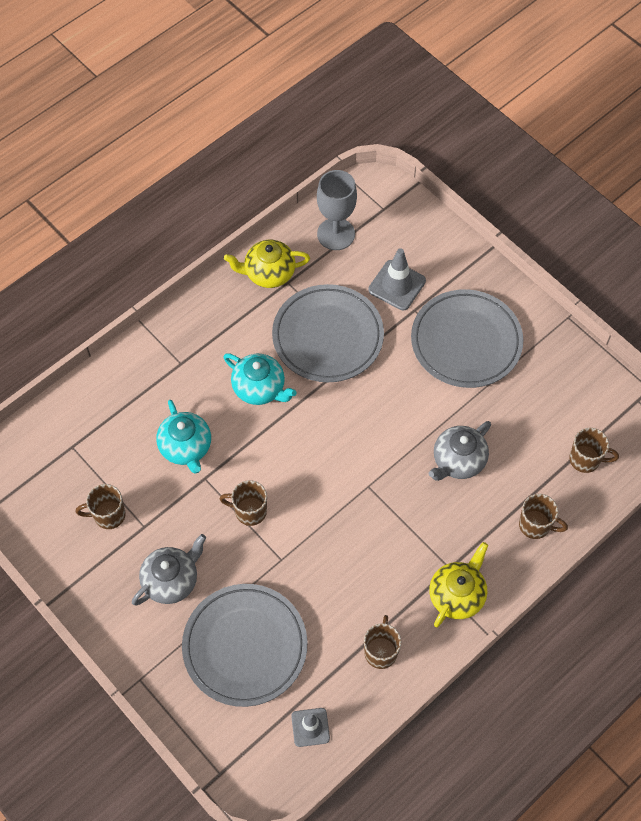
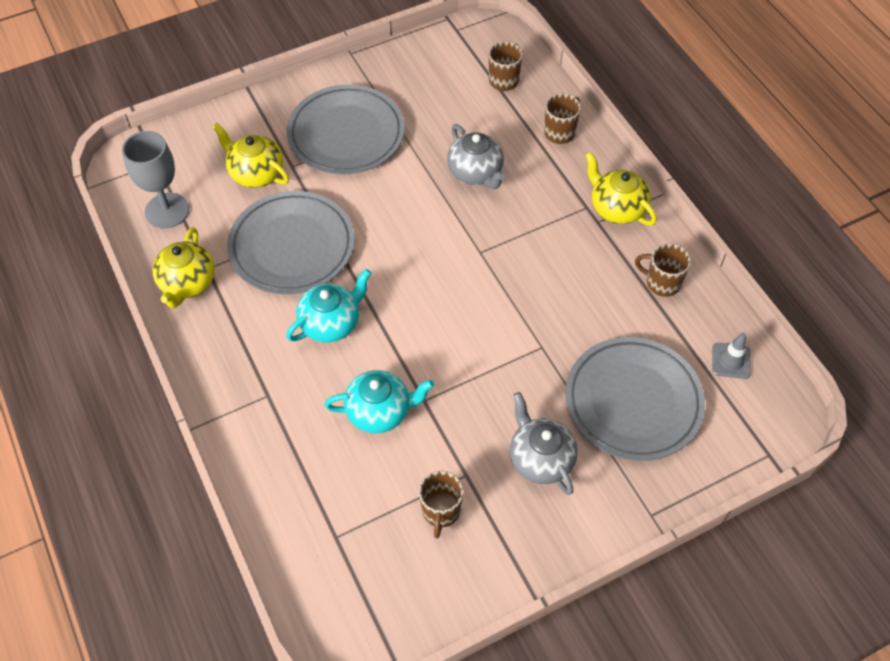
camera: 75 degrees left, 5 degrees down
brown mug [220,480,267,526] -> none
grey traffic cone [368,248,426,310] -> yellow teapot [213,123,289,188]

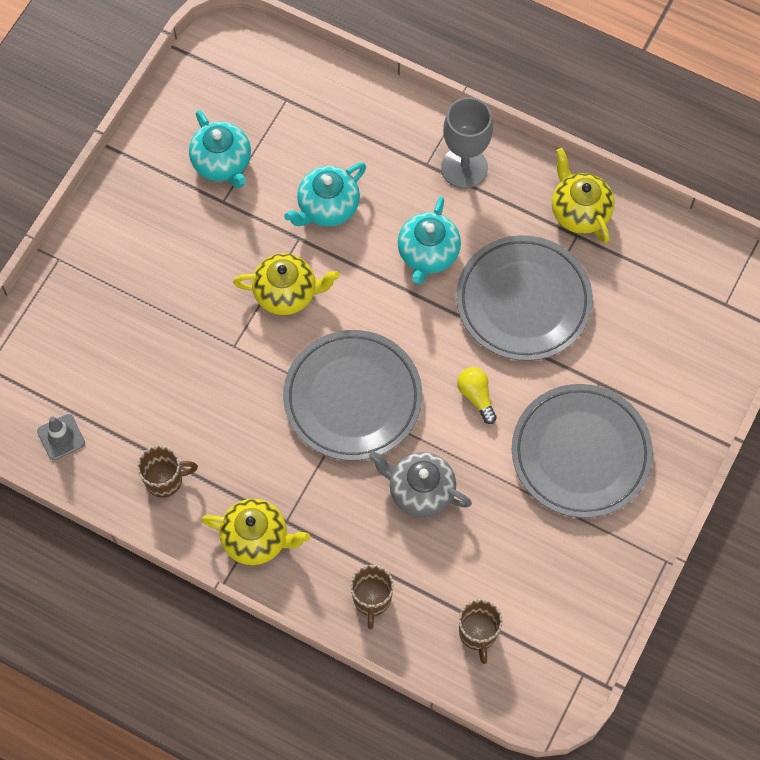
camera: 145 degrees right, 10 degrees up
grey goblet [122,131,189,228] -> grey goblet moved to [441,97,493,189]
yellow teapot [213,123,289,188] -> yellow teapot moved to [233,253,340,315]
brown mug [419,471,463,538] -> turquoise teapot [189,110,251,188]
grey teapot [510,392,578,495] -> none
grey plate [565,337,705,461] -> grey plate moved to [283,330,422,461]
none -> yellow light bulb [457,367,497,424]

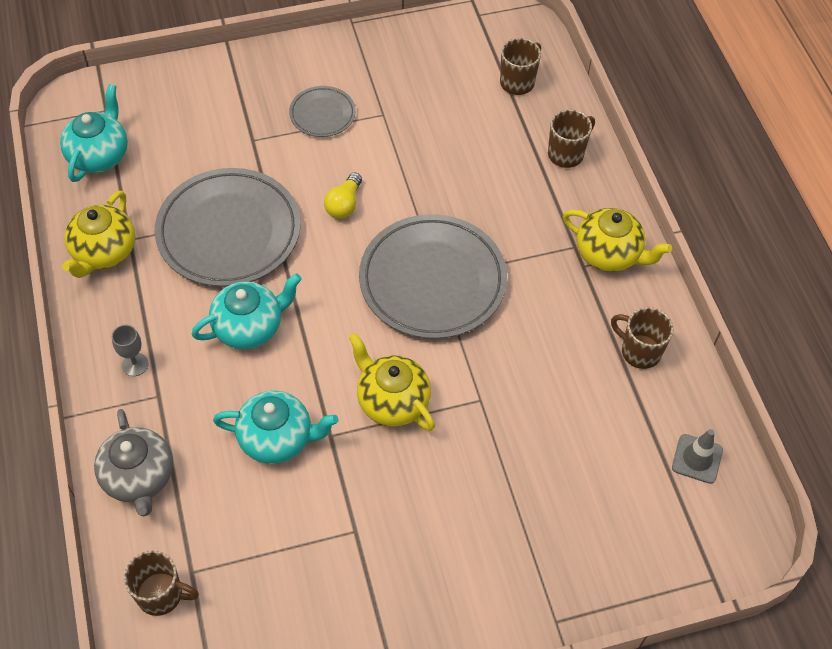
camera: 135 degrees left, 10 degrees down
turquoise teapot [189,110,251,188] -> turquoise teapot moved to [60,84,128,182]
yellow teapot [201,499,310,565] -> yellow teapot turned 150 degrees clockwise [563,208,672,272]
grey teapot [369,451,472,518] -> grey teapot moved to [94,409,173,516]
grey goblet [441,97,493,189] -> grey goblet [112,325,149,376], size x0.48
grey plate [512,384,653,518] -> grey plate [289,86,356,137], size x0.49
none -> brown mug [124,550,199,616]

